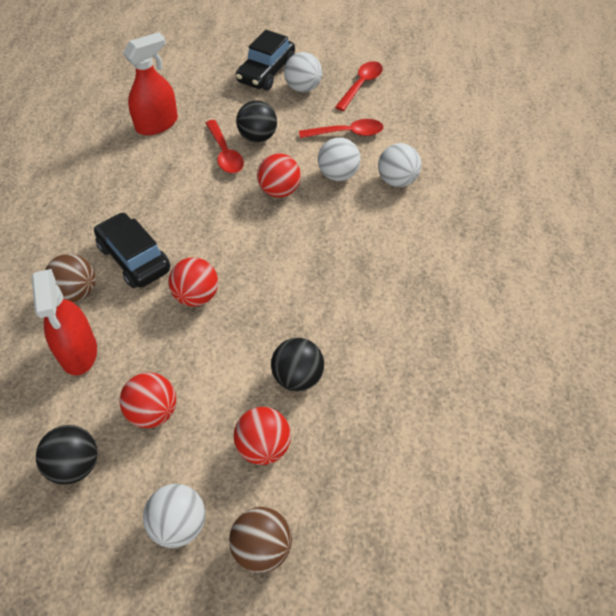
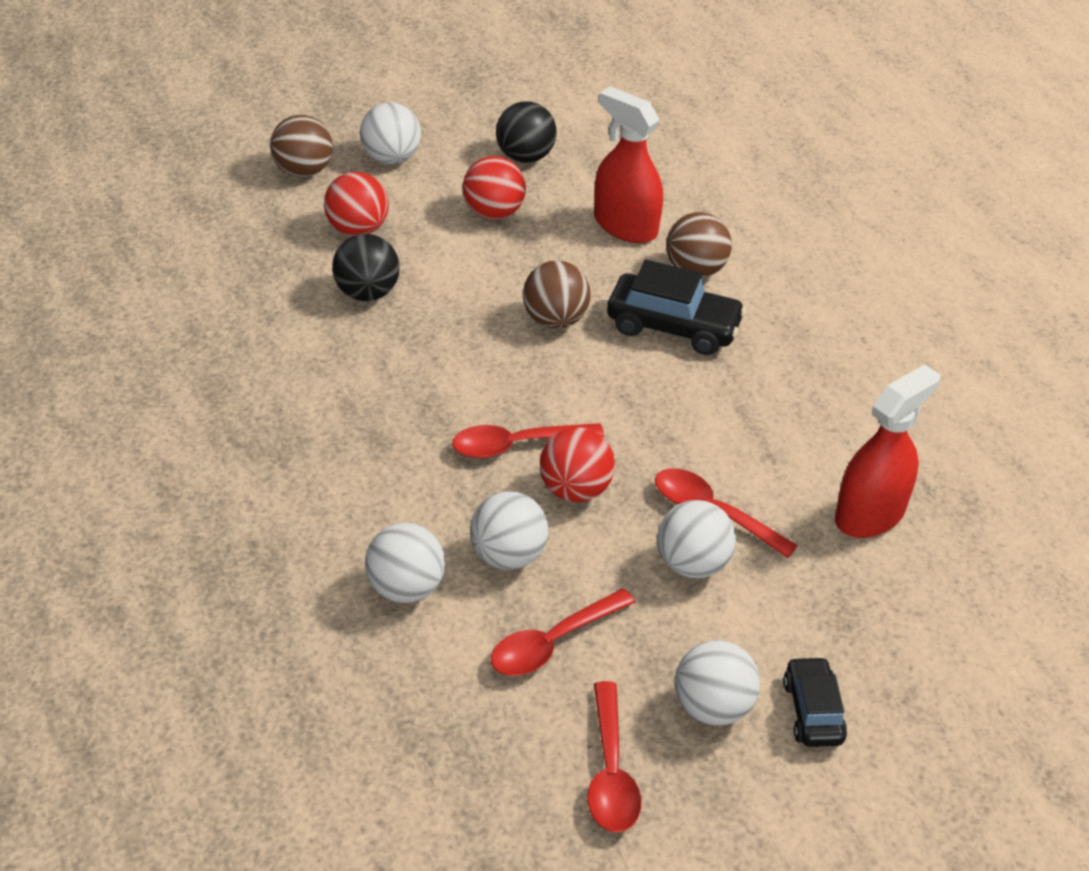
camera: 145 degrees right, 10 degrees down
red spray bottle [123,32,178,135] -> red spray bottle turned 150 degrees counterclockwise [835,365,940,538]
red ball [168,257,218,307] -> brown ball [523,260,591,329]
black car [236,30,295,90] -> black car [783,656,847,747], size x0.62
black ball [236,100,277,143] -> white ball [657,500,736,579]
none -> red spoon [452,423,604,458]

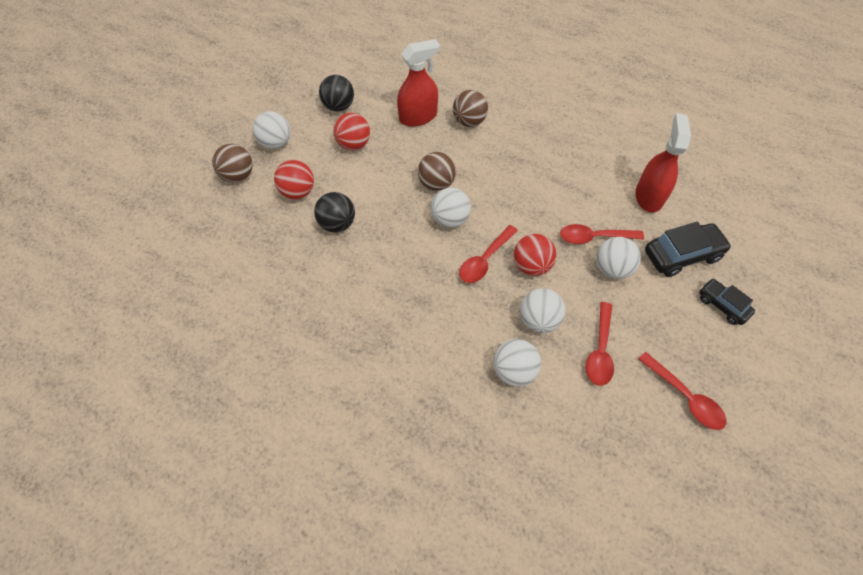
camera: 35 degrees left, 15 degrees up
red spray bottle [594,87,663,243] -> red spray bottle turned 150 degrees clockwise [397,39,440,127]
black car [607,259,746,355] -> black car moved to [645,222,732,277]
white ball [675,640,760,726] -> white ball moved to [431,187,471,228]

